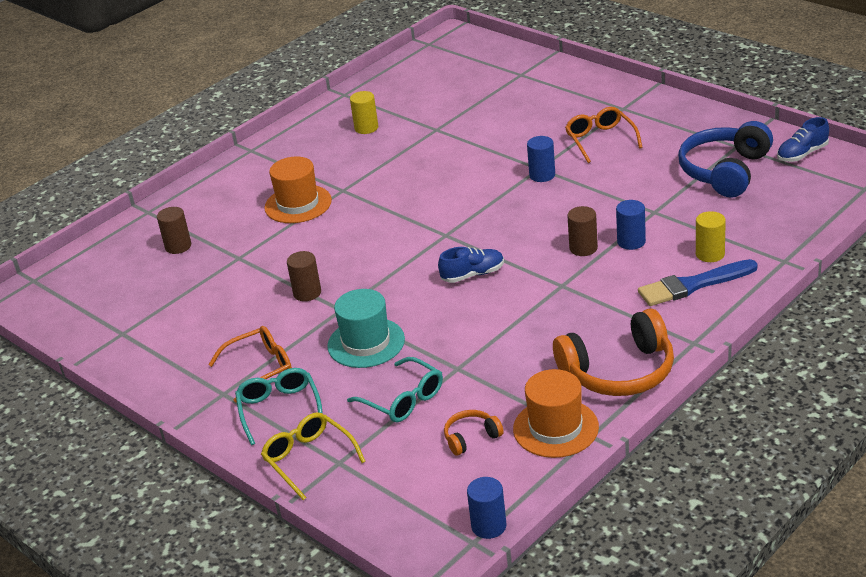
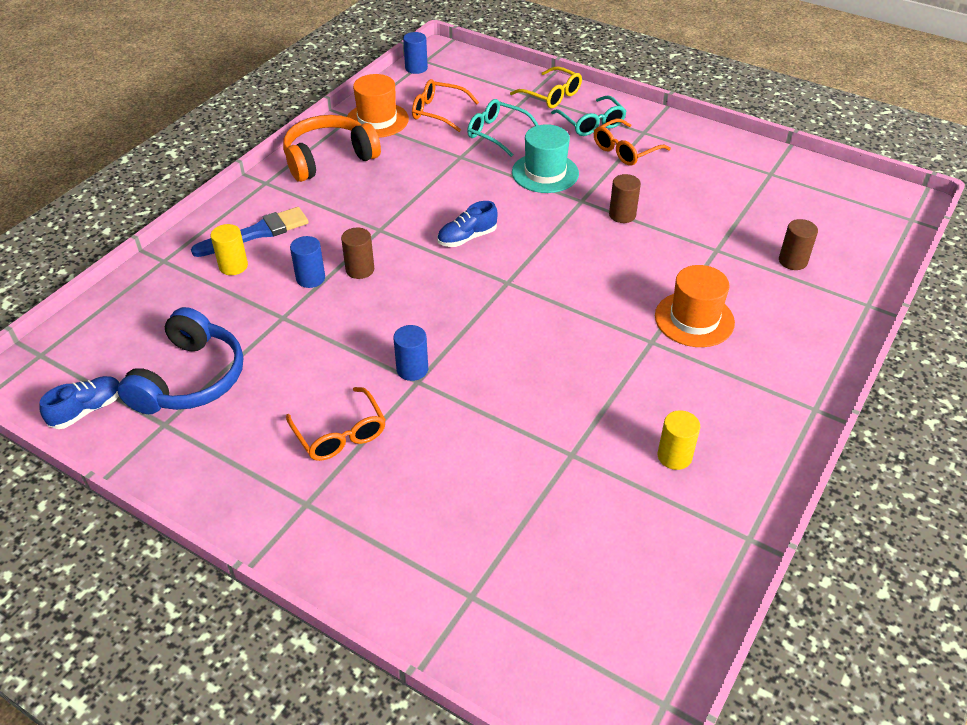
camera: 165 degrees right, 10 degrees up
orange headphones [444,410,504,456] -> orange glasses [412,79,479,132]

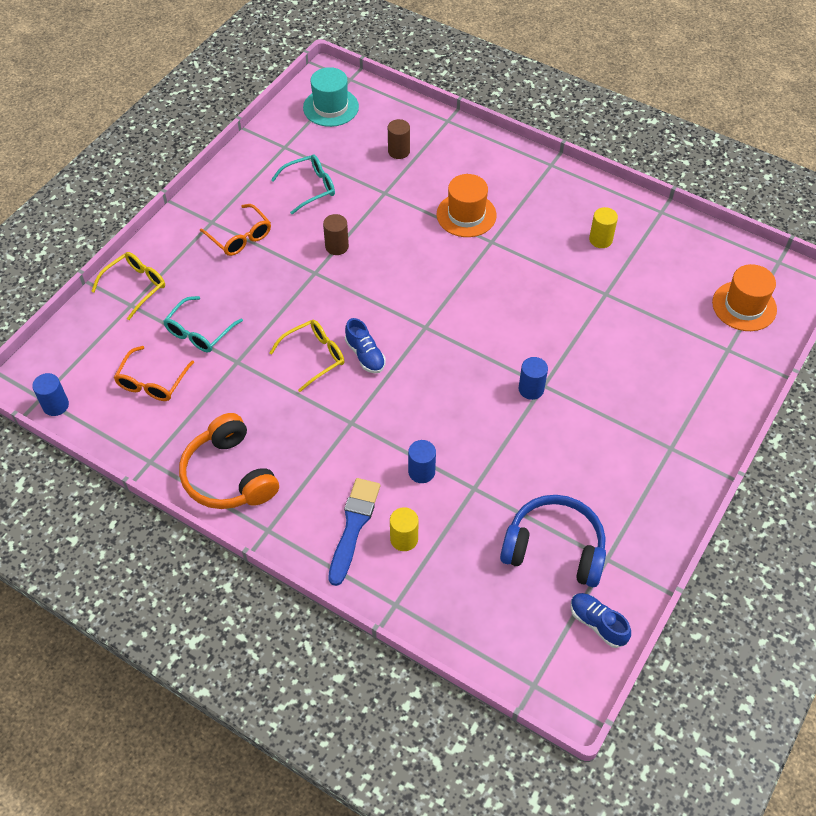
camera: 90 degrees left, 10 degrees up
blue brush [191,207,309,257] -> blue brush turned 45 degrees clockwise [328,478,380,586]
orange glasses [286,387,386,461] -> none
brown cylinder [341,228,374,279] -> none
orange hat [347,74,409,138] -> orange hat moved to [712,264,777,331]
turquoise hat [512,124,579,193] -> turquoise hat moved to [303,67,359,127]
turquoise glasses [551,95,627,136] -> turquoise glasses moved to [271,155,335,214]
none -> yellow glasses [269,320,344,392]

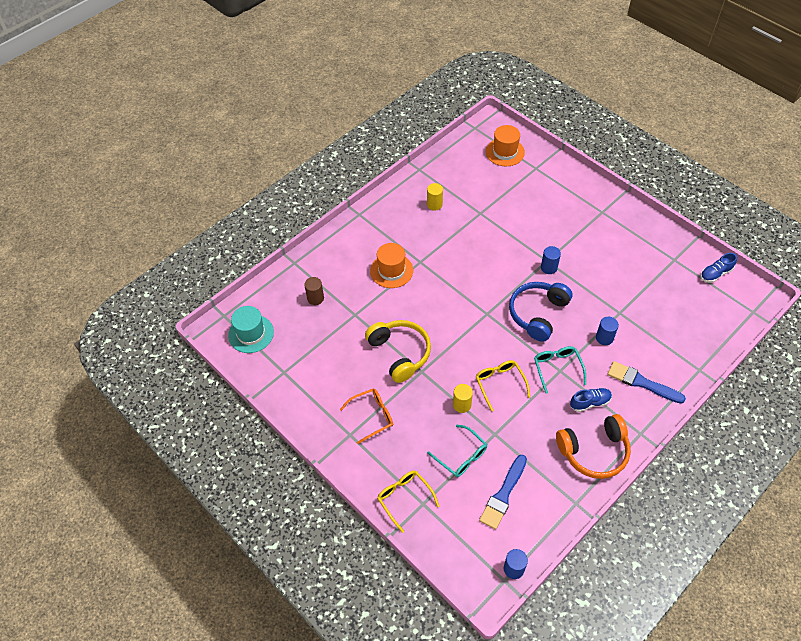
camera: 75 degrees left, 0 degrees up
orange glasses [114,346,194,401] -> blue brush [479,455,527,530]
turquoise glasses [271,155,335,214] -> turquoise glasses moved to [534,346,586,394]
brown cylinder [323,214,349,255] -> yellow headphones [365,320,431,383]
blue shoe [345,318,386,373] -> blue shoe moved to [570,388,612,412]
yellow cylinder [390,507,419,551] -> yellow cylinder moved to [453,384,473,413]
blue headphones [500,495,606,587] -> blue headphones moved to [509,282,573,342]

